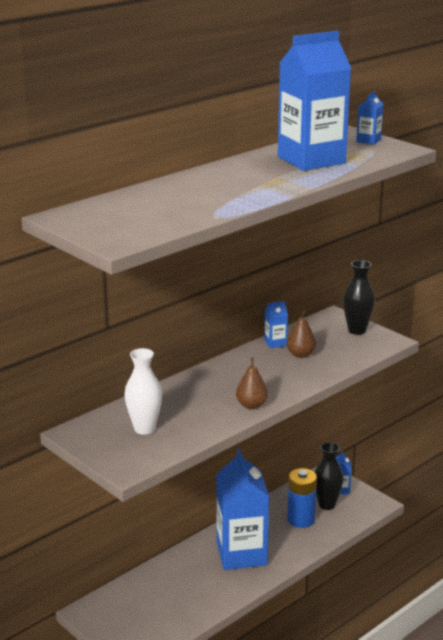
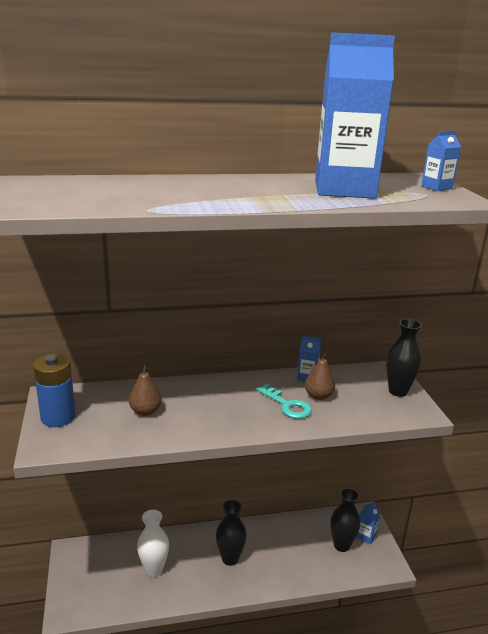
camera: 30 degrees right, 0 degrees up
white vase [124,348,162,435] -> white vase moved to [137,510,169,577]
blue carton [216,449,269,570] -> black vase [216,500,247,566]
brown pear [236,357,268,409] -> brown pear moved to [129,364,161,416]
blue battery [287,468,317,528] -> blue battery moved to [33,354,76,427]
none -> turquoise key [256,384,312,419]

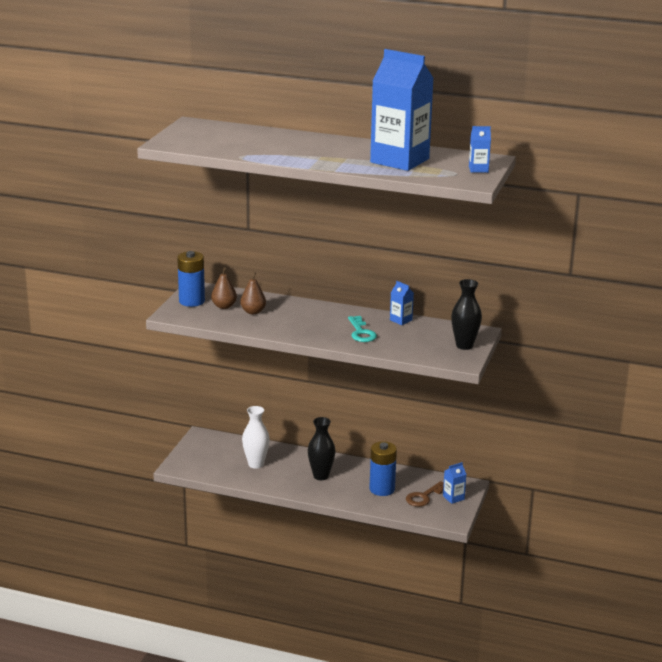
camera: 30 degrees right, 0 degrees up
brown pear [305,352,335,400] -> brown pear moved to [211,268,237,309]
black vase [330,488,361,552] -> brown key [406,481,444,507]
none -> blue battery [370,441,397,496]

